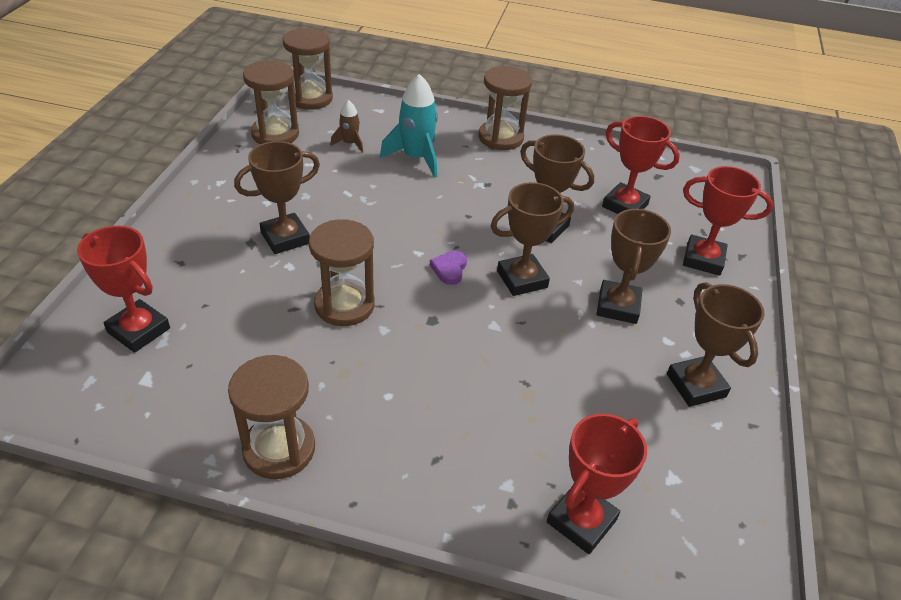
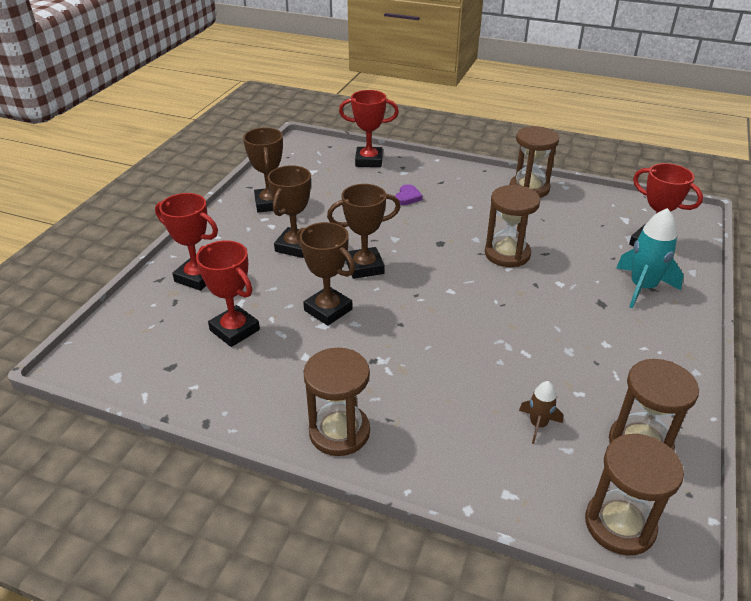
camera: 170 degrees left, 5 degrees down
brown trophy [234,141,320,254] -> none
turquoise rocket [380,74,438,178] -> turquoise rocket moved to [616,208,684,308]
purple heart [430,251,467,285] -> purple heart moved to [395,184,423,205]
red trophy [547,414,647,554] -> red trophy turned 45 degrees clockwise [339,90,399,167]

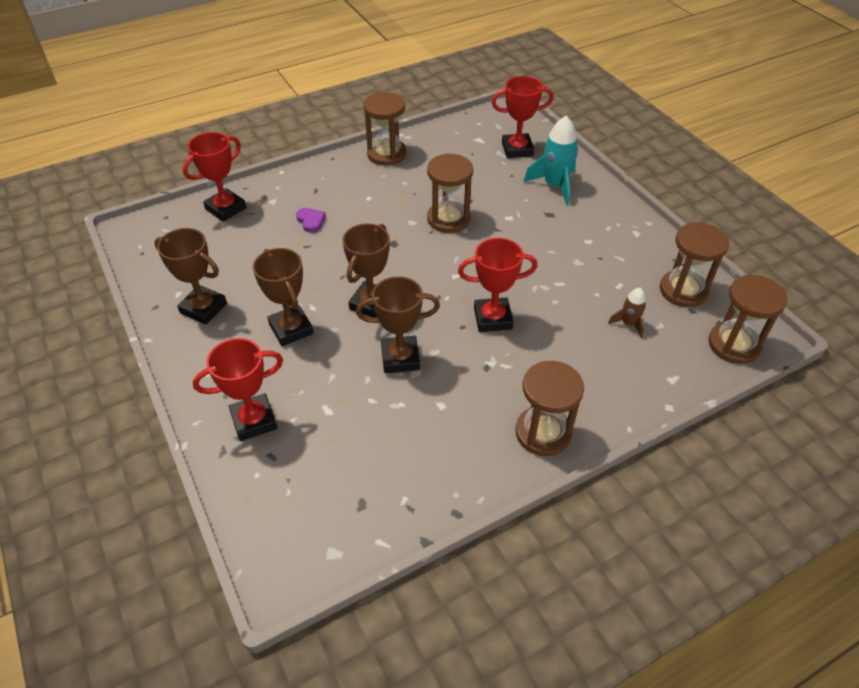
camera: 50 degrees left, 10 degrees up
red trophy [196,240,260,347] -> red trophy moved to [458,238,538,332]

